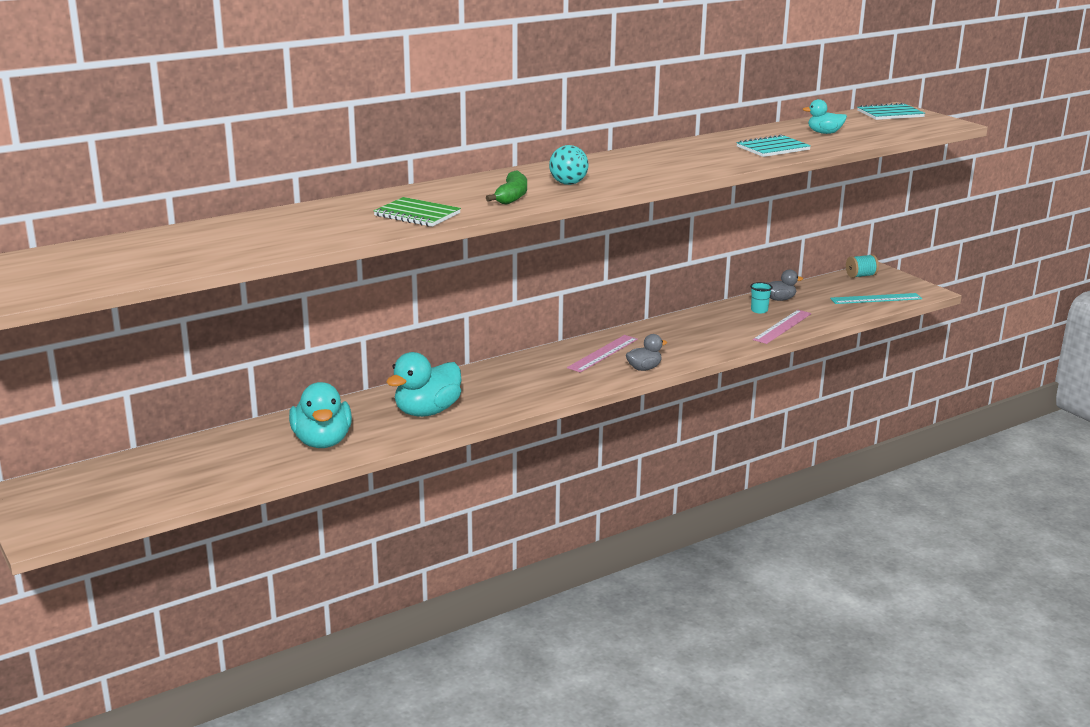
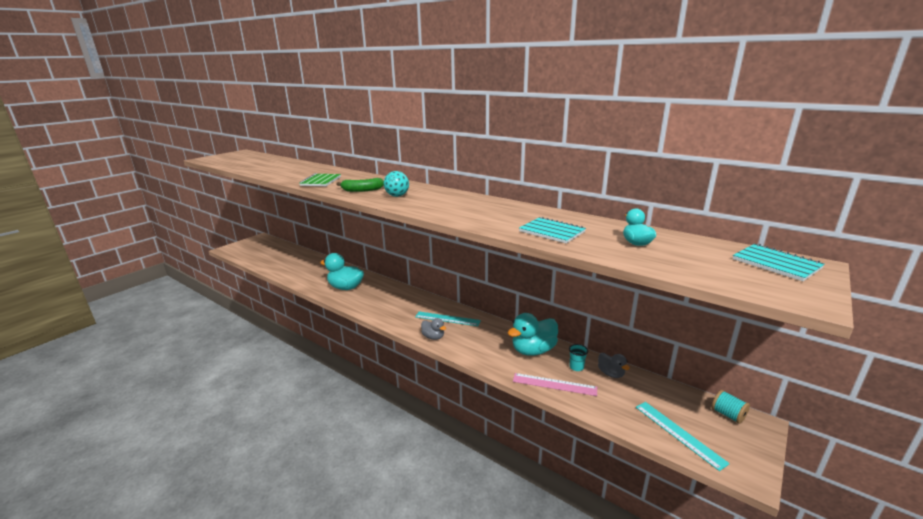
camera: 70 degrees right, 0 degrees up
turquoise duck [289,382,352,448] -> turquoise duck moved to [508,313,558,356]
pink ruler [567,335,638,373] -> turquoise ruler [415,312,481,326]

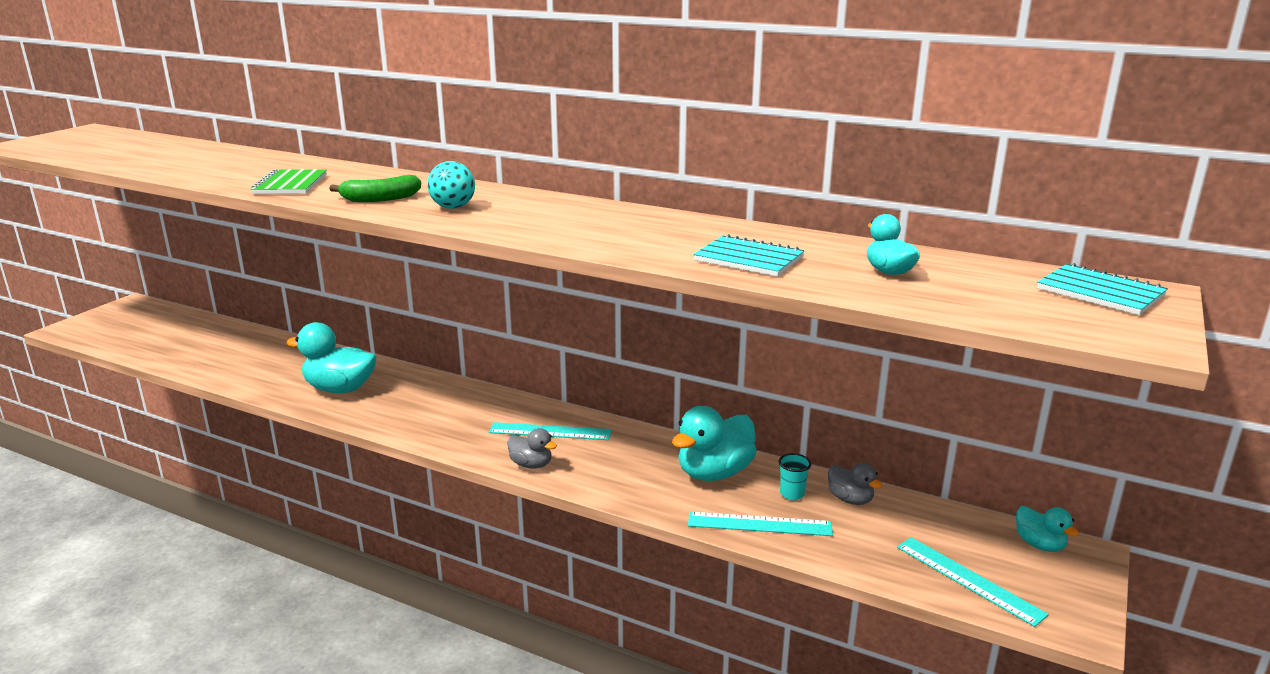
camera: 10 degrees left, 0 degrees up
pink ruler [513,373,597,396] -> turquoise ruler [688,512,833,536]
turquoise spool [712,390,750,424] -> turquoise duck [1016,506,1079,552]

